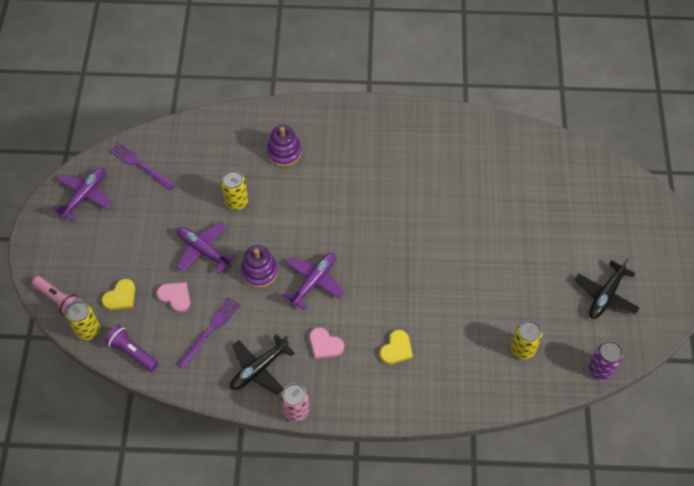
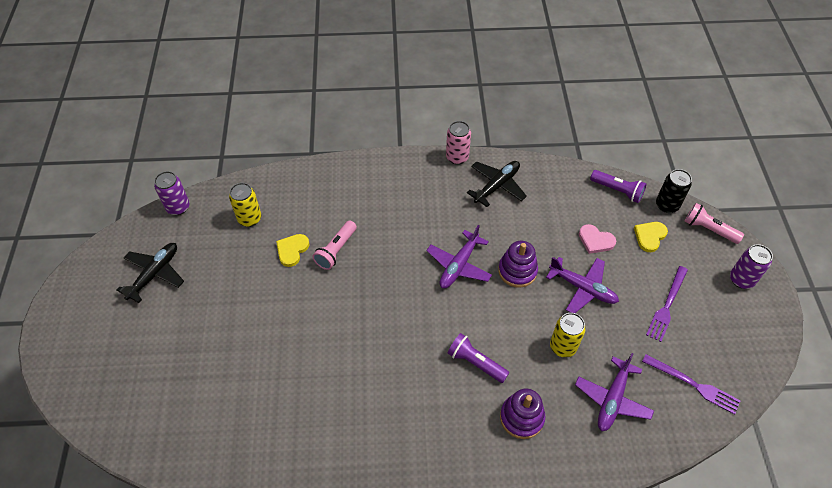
camera: 175 degrees right, 5 degrees down
purple plane [52,168,112,221] -> purple plane moved to [575,353,654,431]
yellow can [66,301,100,340] -> black can [656,169,692,213]
purple fork [177,297,240,369] -> purple fork moved to [646,266,688,342]
pink heart [309,327,344,359] -> none
yellow heart [380,330,413,364] -> yellow heart moved to [276,234,309,267]
none -> pink flashlight [313,220,357,270]
none -> purple flashlight [448,333,509,383]
none -> purple can [730,244,773,289]

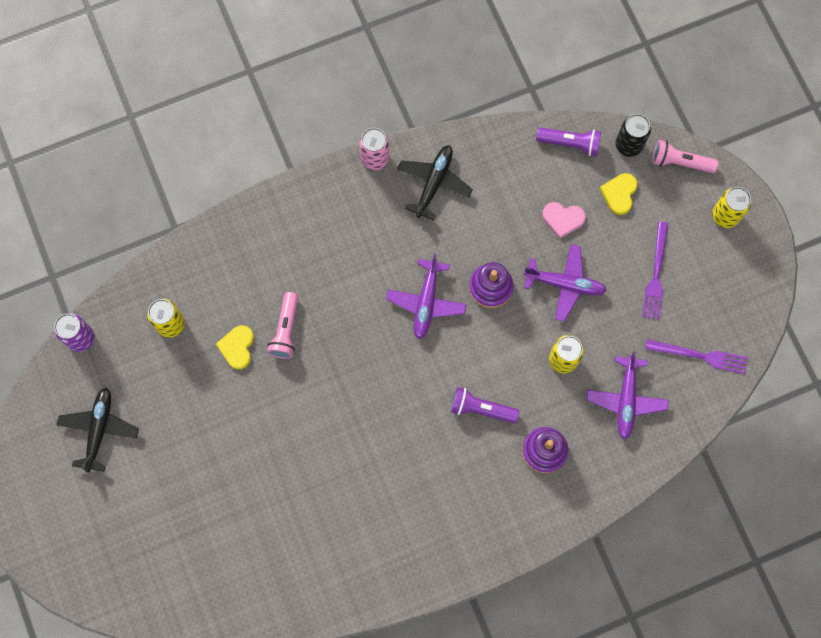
camera: 20 degrees left, 20 degrees up
purple can [730,244,773,289] -> yellow can [712,187,752,228]

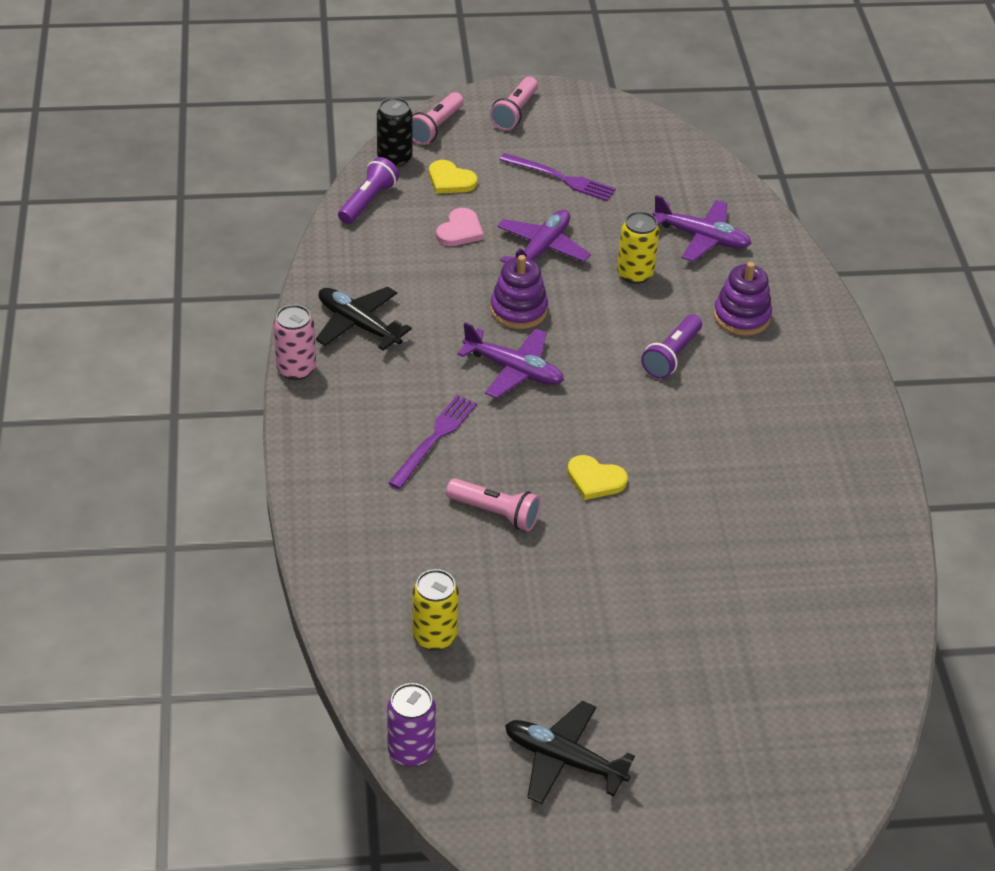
camera: 75 degrees left, 30 degrees down
yellow heart [216,325,254,370] -> yellow heart moved to [567,455,628,500]
purple fork [645,339,748,374] -> purple fork moved to [388,395,477,489]
yellow can [712,187,752,228] -> pink flashlight [490,77,538,130]

